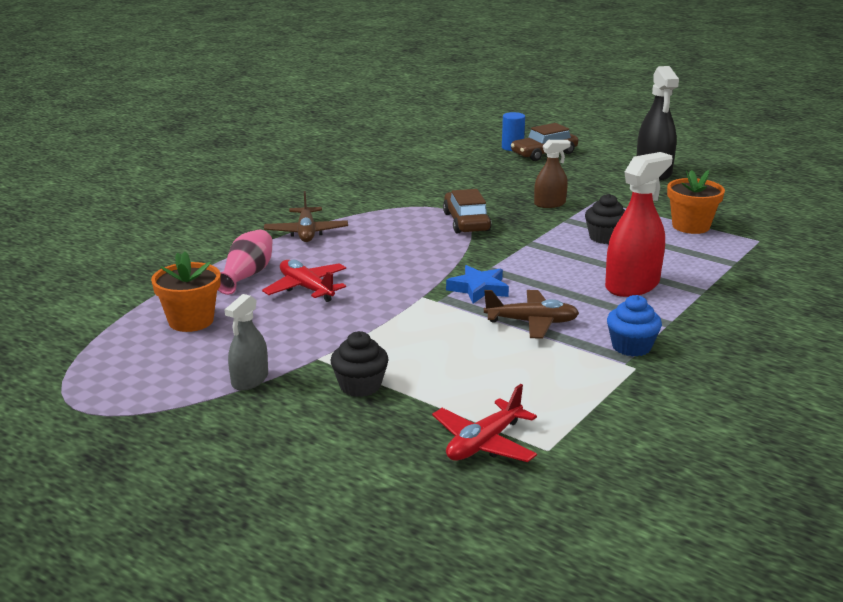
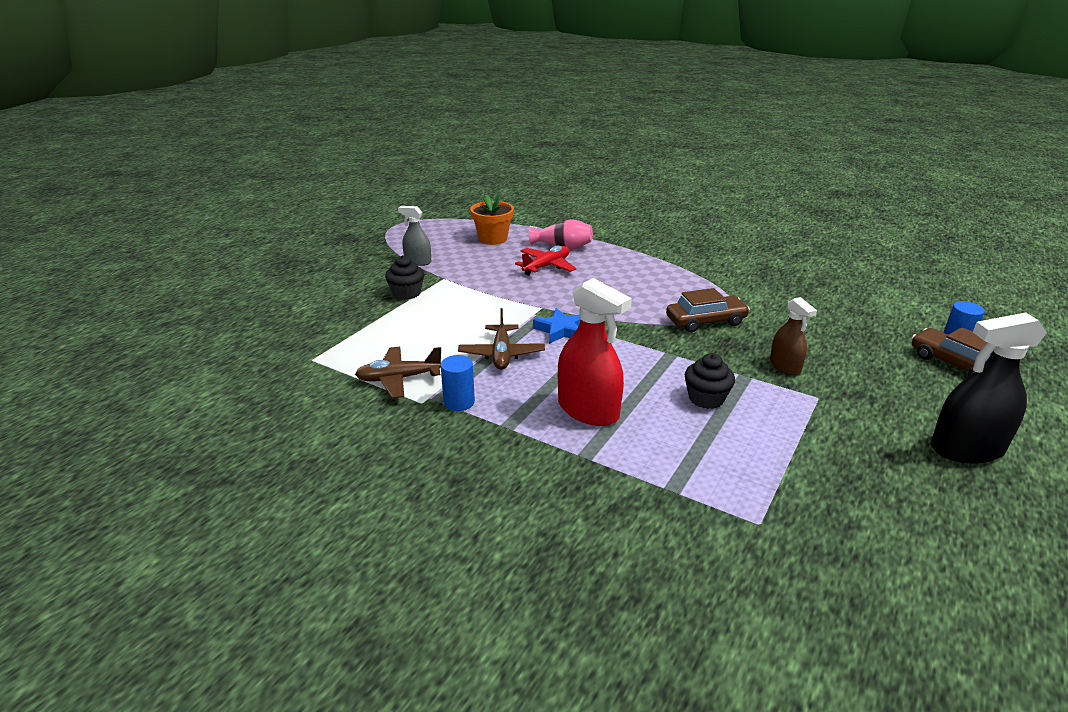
camera: 85 degrees right, 5 degrees up
brown plane [264,191,348,242] -> brown plane moved to [355,347,441,398]
red plane [432,384,537,462] -> none
blue cupcake [607,295,662,356] -> blue cylinder [441,355,475,411]
orange flower pot [667,170,725,234] -> none

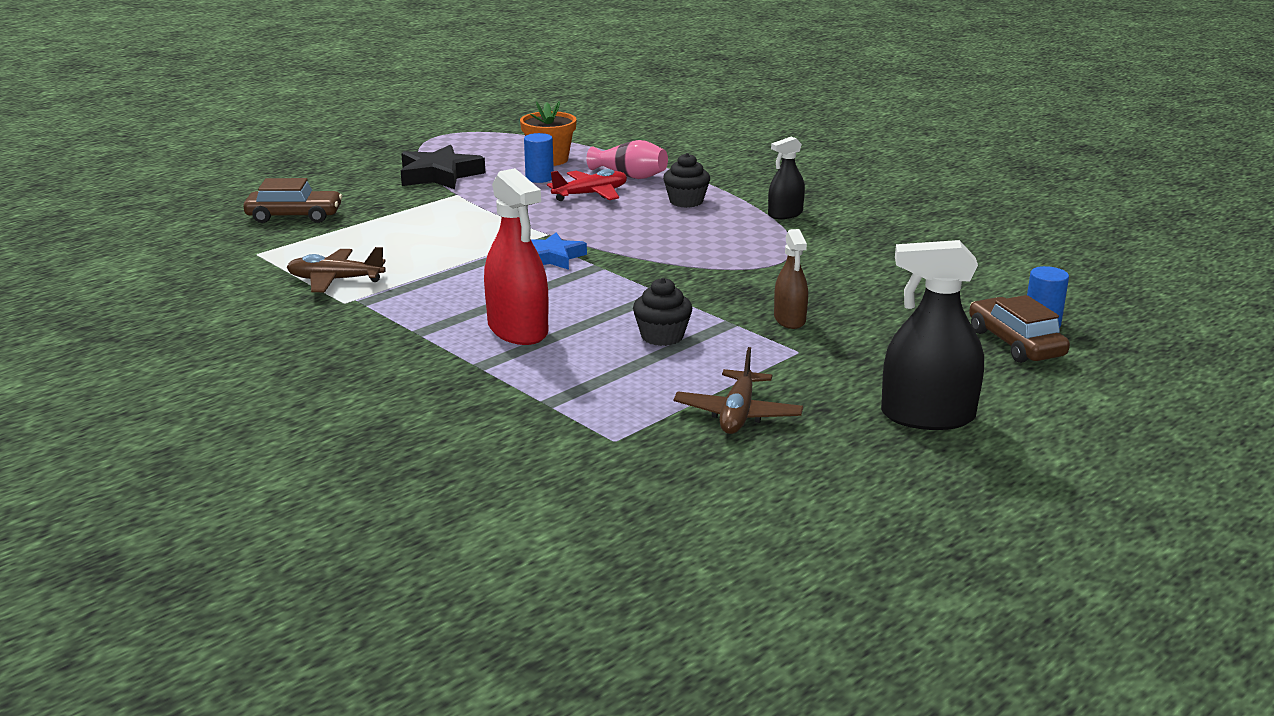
camera: 15 degrees right, 5 degrees down
black cupcake [385,255,424,300] -> black cupcake moved to [663,153,710,208]
grey spray bottle [398,206,431,266] -> black star [401,145,485,189]
blue cylinder [441,355,475,411] -> blue cylinder moved to [524,133,554,183]
brown plane [458,308,545,370] -> brown plane moved to [674,347,803,434]
brown car [666,288,750,332] -> brown car moved to [243,178,342,223]
none -> black spray bottle [768,136,805,219]

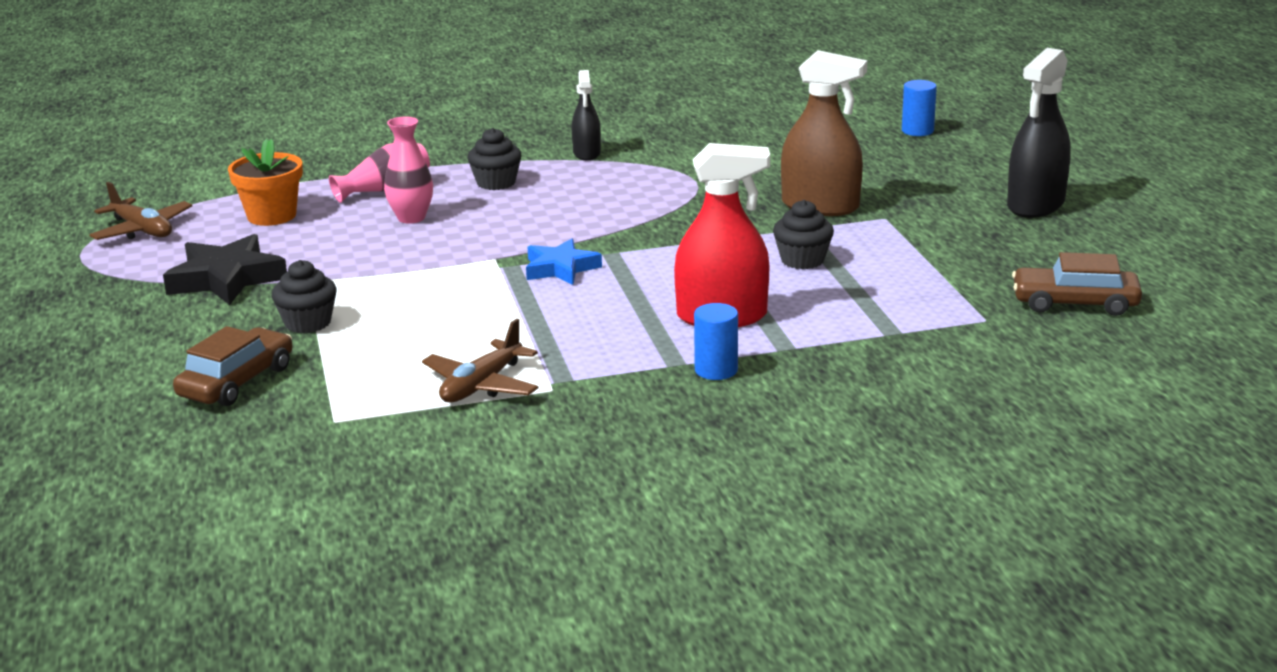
camera: 60 degrees left, 0 degrees up
blue cylinder [524,133,554,183] -> blue cylinder moved to [694,303,738,380]
red plane [547,169,627,201] -> pink vase [384,116,433,224]
brown plane [674,347,803,434] -> brown plane moved to [89,182,192,240]
brown spray bottle [774,229,808,329] -> brown spray bottle [781,50,867,216], size x1.71
brown car [969,295,1070,363] -> brown car moved to [1012,252,1142,316]
none -> black cupcake [272,260,337,333]

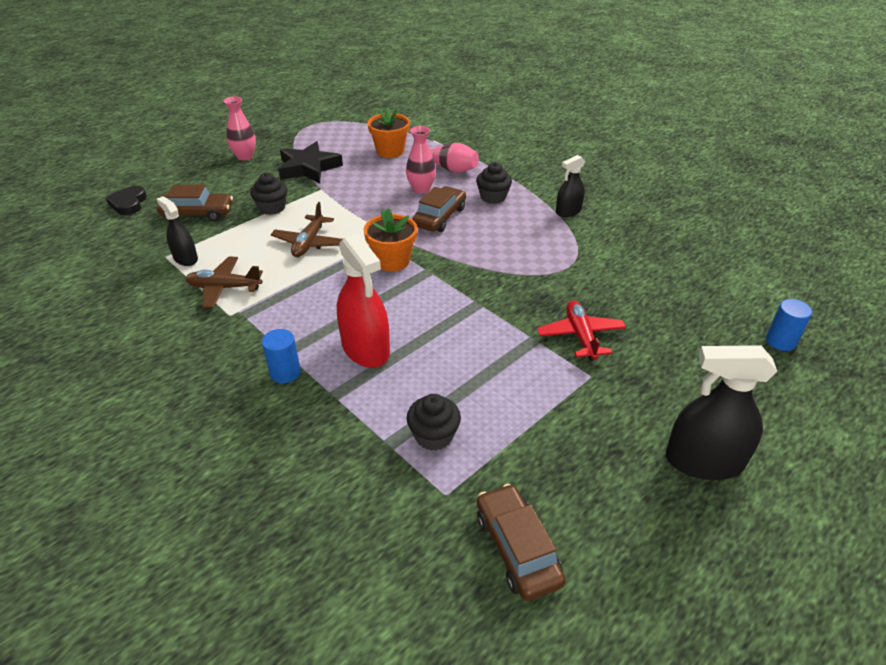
camera: 60 degrees right, 15 degrees up
brown plane [89,182,192,240] -> brown plane moved to [271,202,343,257]
blue star [526,239,602,285] -> orange flower pot [364,208,417,272]
black cupcake [773,200,834,269] -> black cupcake moved to [407,394,461,451]
brown spray bottle [781,50,867,216] -> red plane [537,300,626,361]
none -> black heart [106,186,147,215]
none -> black spray bottle [157,196,198,266]
none -> pink vase [224,96,256,160]
none -> brown car [412,186,466,232]

